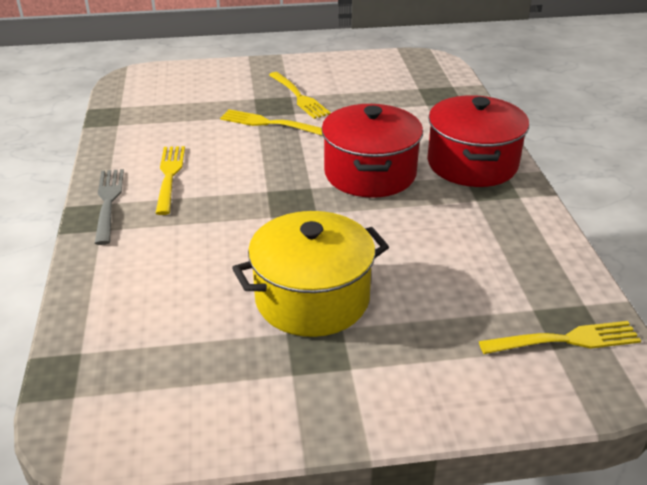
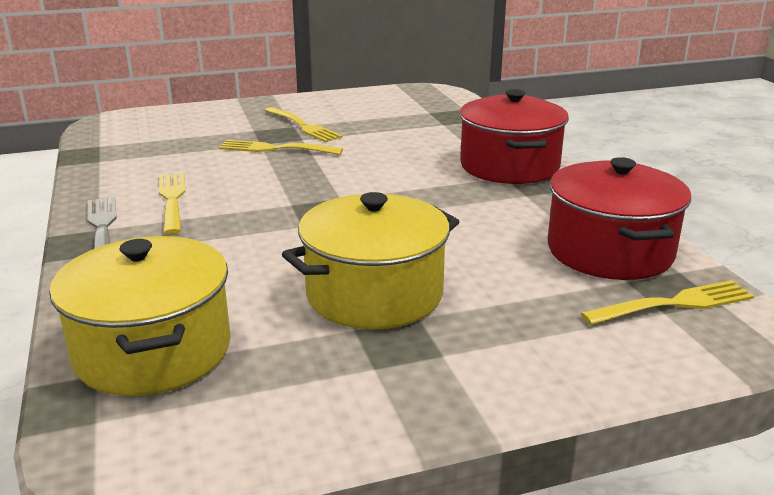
camera: 10 degrees left, 10 degrees down
red pot [321,104,423,198] -> red pot moved to [548,157,691,280]
none -> yellow pot [49,236,231,396]

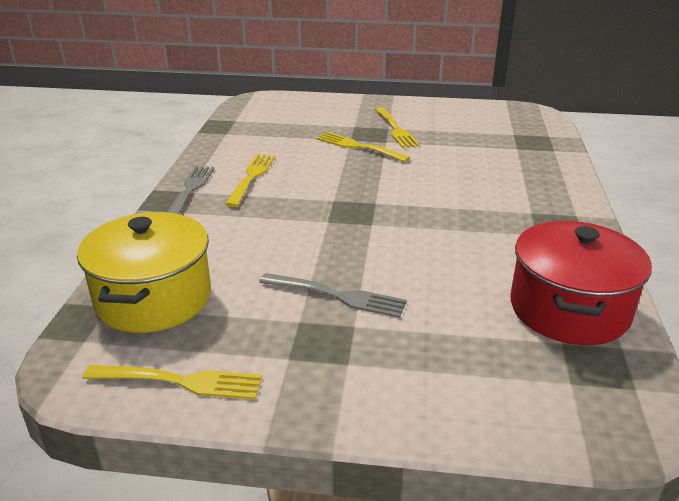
camera: 25 degrees right, 5 degrees up
yellow pot [282,192,460,329] -> grey fork [259,273,407,318]
red pot [459,89,569,184] -> none
yellow fork [581,280,754,325] -> yellow fork moved to [83,365,262,400]

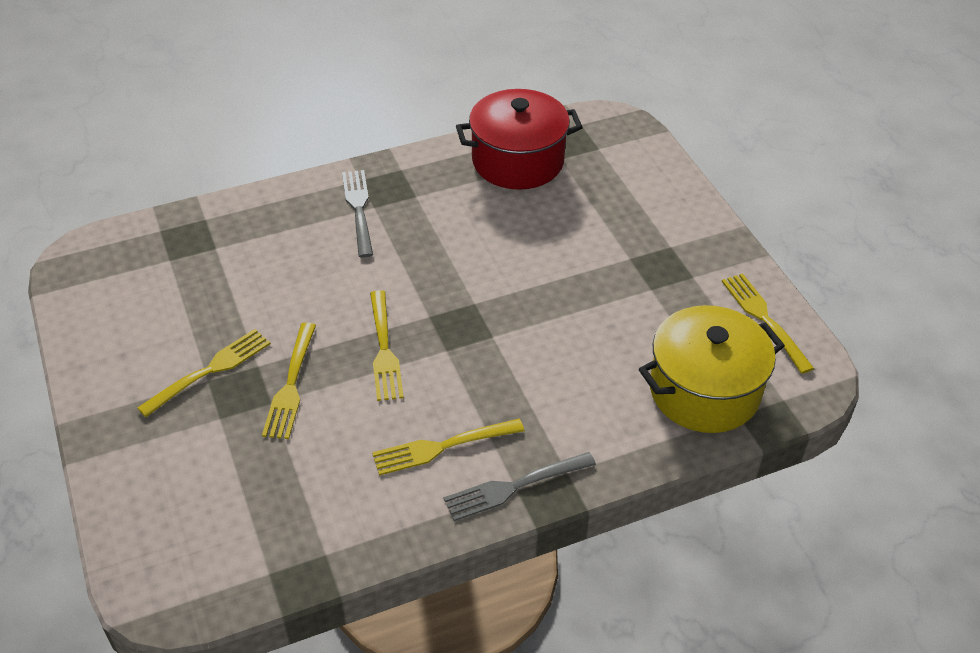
camera: 120 degrees left, 15 degrees up
grey fork [259,273,407,318] -> grey fork moved to [342,170,373,258]
none -> yellow fork [370,290,404,401]

